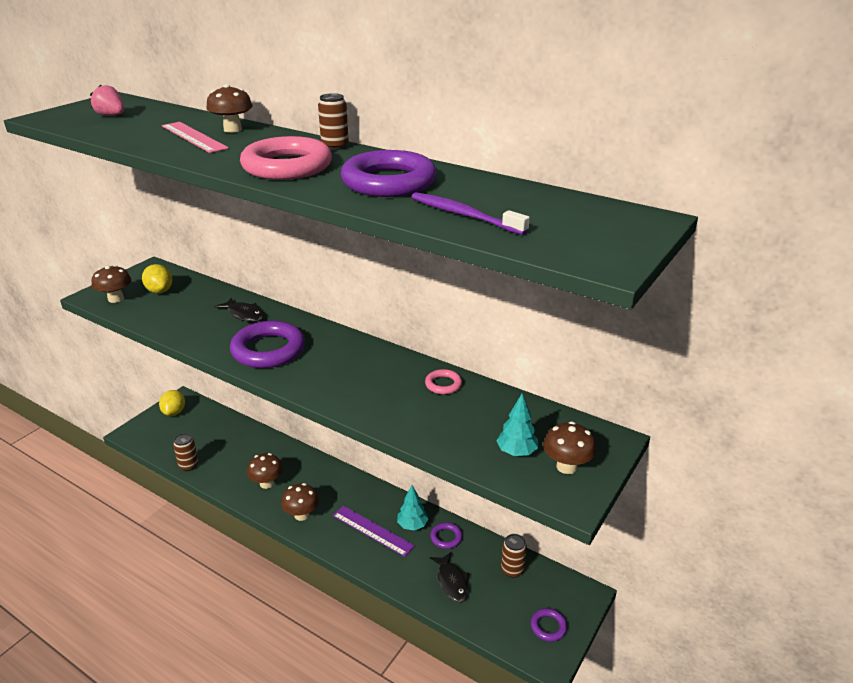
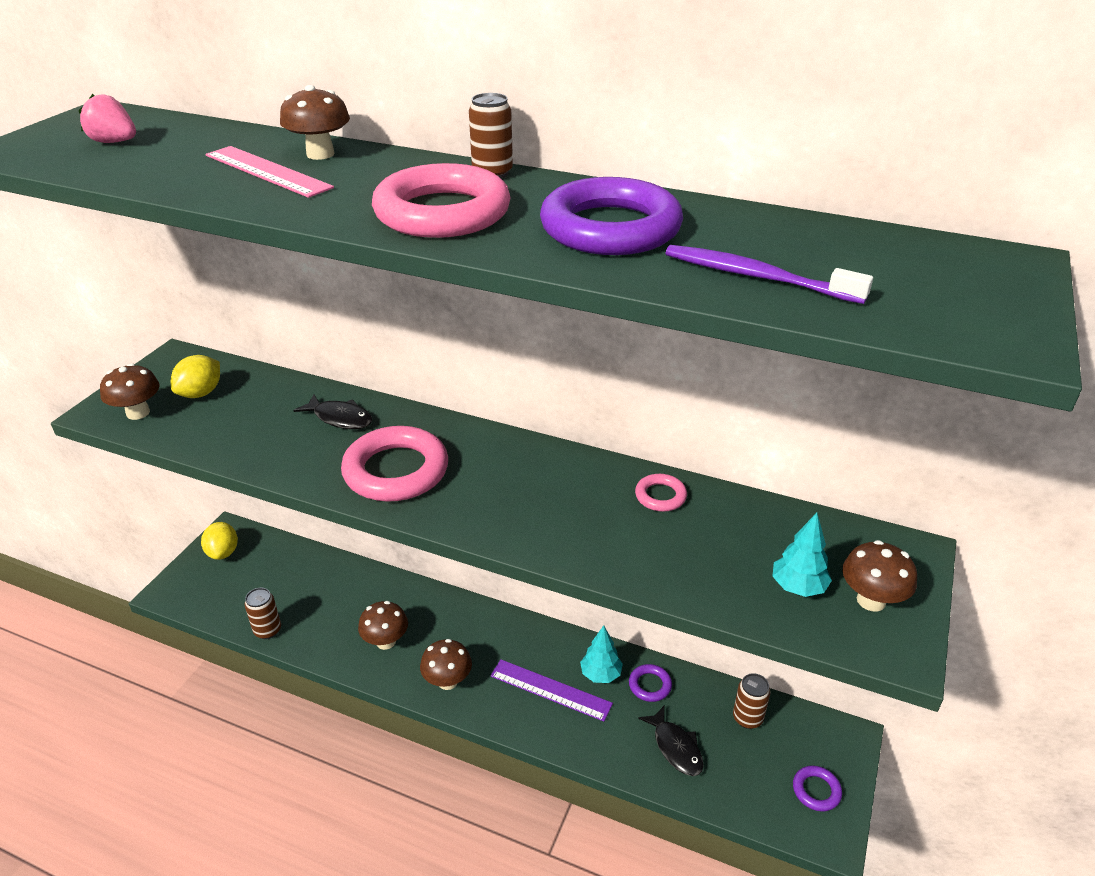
camera: 10 degrees left, 5 degrees up
yellow lemon [142,264,172,293] -> yellow lemon turned 75 degrees clockwise [171,355,220,398]
purple ring [230,321,305,368] -> pink ring [341,426,448,502]

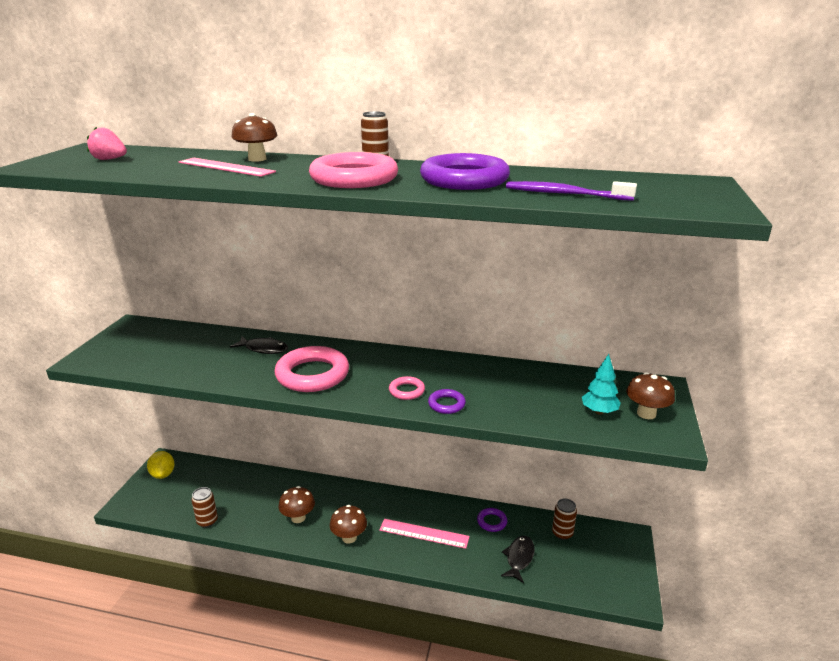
camera: 10 degrees left, 10 degrees down
brown mushroom [100,363,160,420] -> none
yellow lemon [171,355,220,398] -> none
purple ruler [490,659,613,721] -> pink ruler [379,519,470,549]
turquoise tree [580,625,623,683] -> none
pink ring [635,474,687,512] -> pink ring moved to [389,376,425,400]
black fish [638,706,704,776] -> black fish turned 120 degrees counterclockwise [501,536,535,583]
purple ring [793,766,842,811] -> purple ring moved to [428,389,466,414]

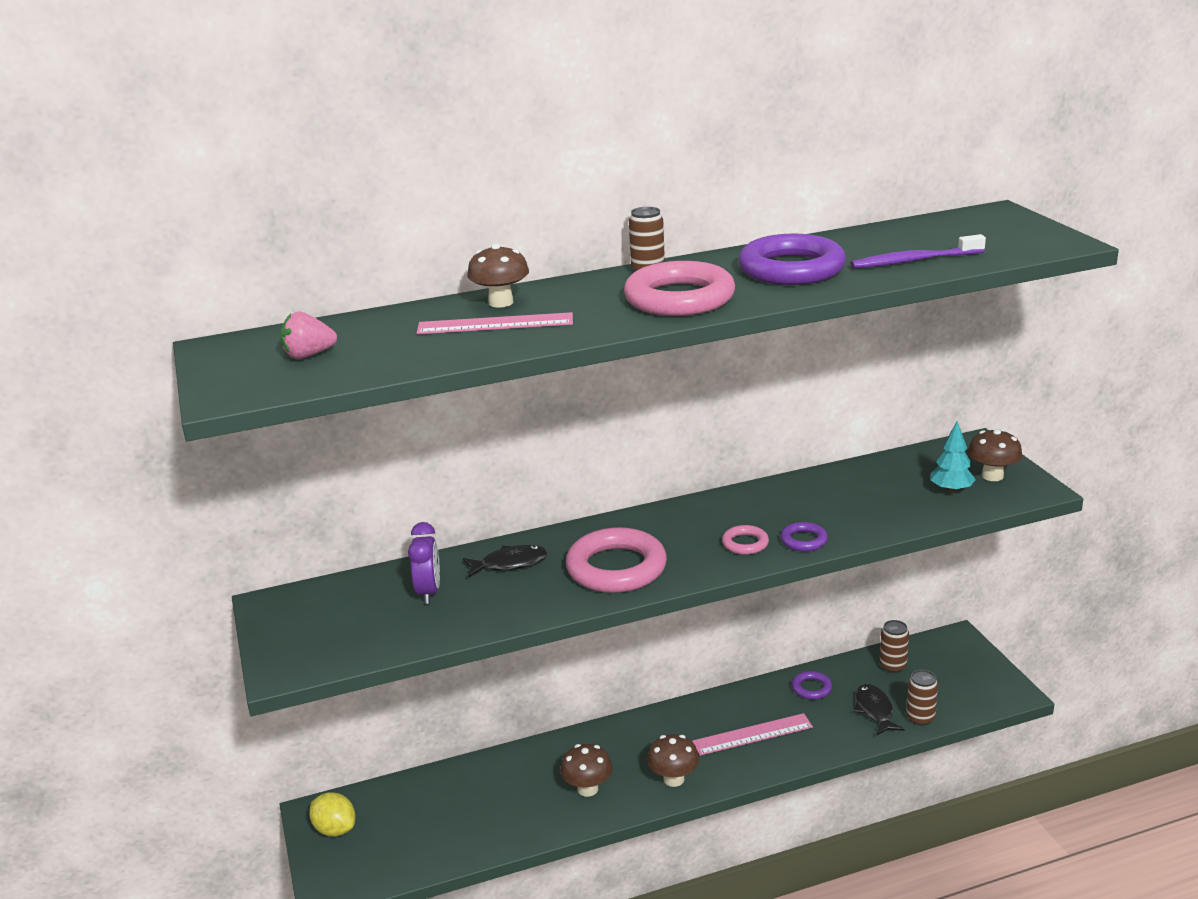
camera: 30 degrees left, 0 degrees up
brown can [191,487,218,528] -> brown can moved to [906,670,938,726]
none -> purple clock [408,522,440,604]

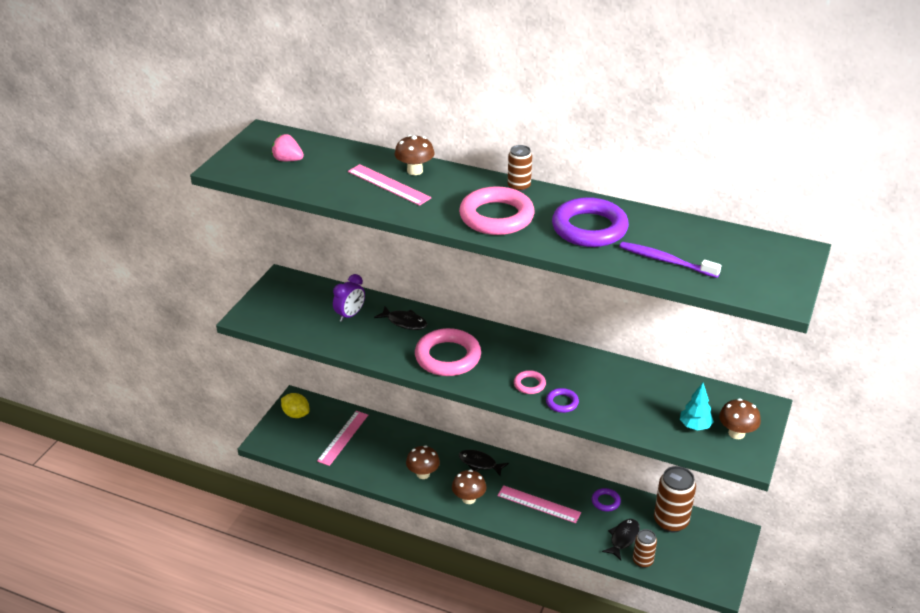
camera: 40 degrees right, 10 degrees up
yellow lemon [309,792,355,836] -> yellow lemon turned 45 degrees counterclockwise [281,393,310,418]
brown can [879,620,909,673] -> brown can [654,466,696,532], size x1.75
none -> pink ruler [317,411,368,466]
none -> black fish [459,450,509,477]

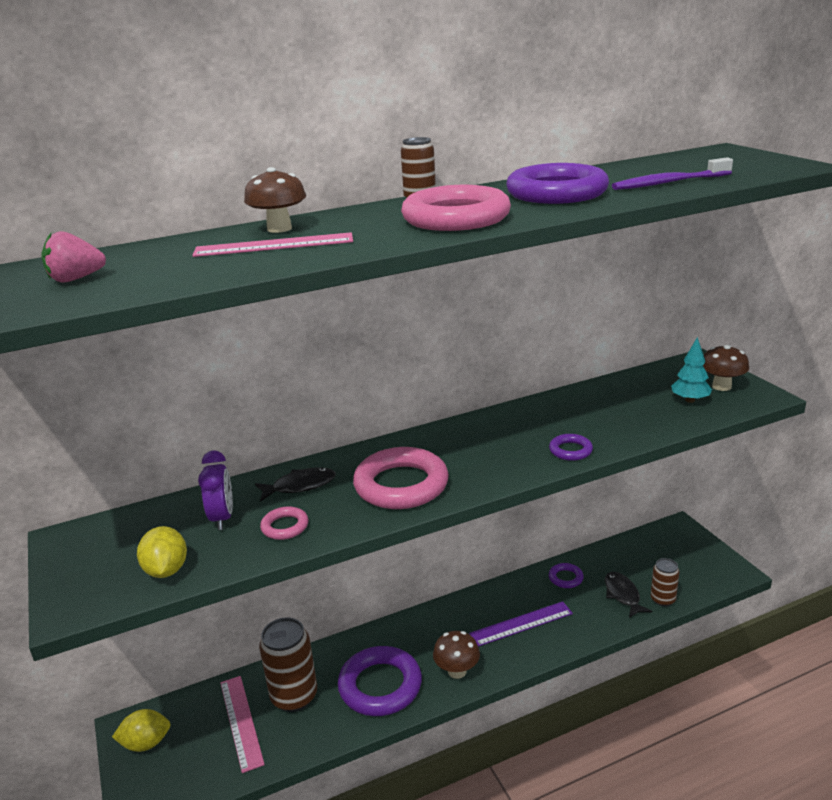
camera: 45 degrees left, 10 degrees down
brown mushroom [406,445,440,479] -> purple ring [338,646,422,716]
black fish [459,450,509,477] -> none
pink ruler [498,485,581,523] -> purple ruler [469,601,573,647]
pink ring [514,370,546,394] -> pink ring moved to [260,507,308,540]
brown can [654,466,696,532] -> brown can moved to [259,617,317,712]
none -> yellow lemon [137,526,187,578]

